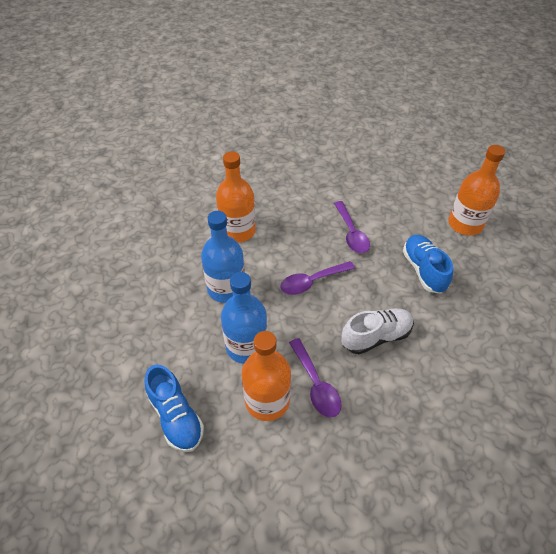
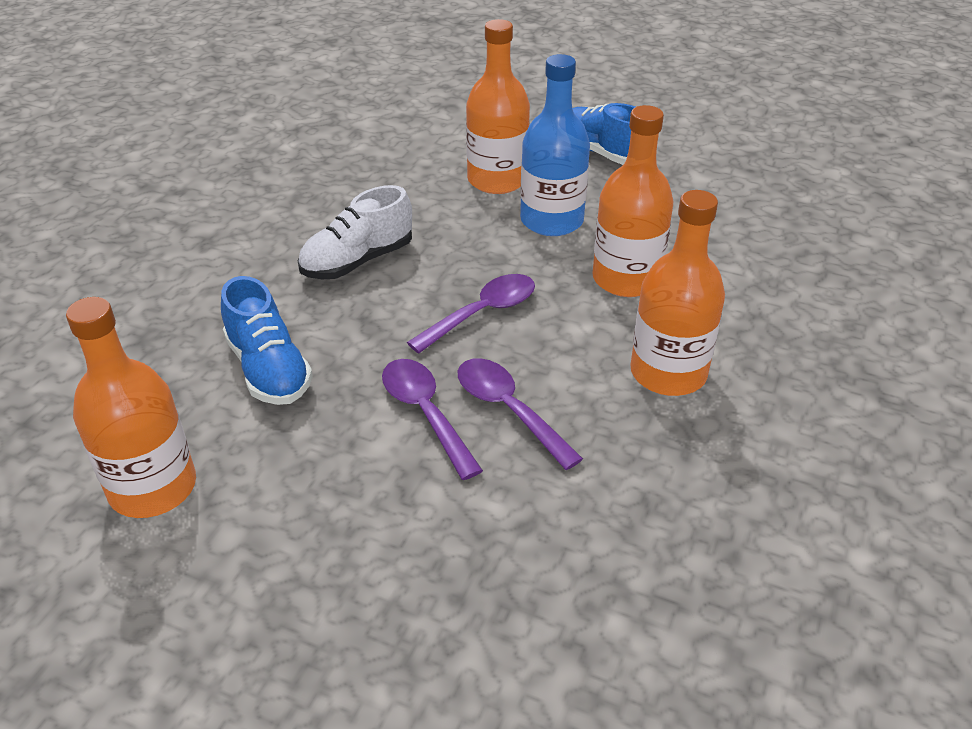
camera: 165 degrees right, 10 degrees down
blue bottle [201,211,245,303] -> orange bottle [593,105,673,297]
purple spoon [289,338,342,418] -> purple spoon moved to [458,358,583,470]

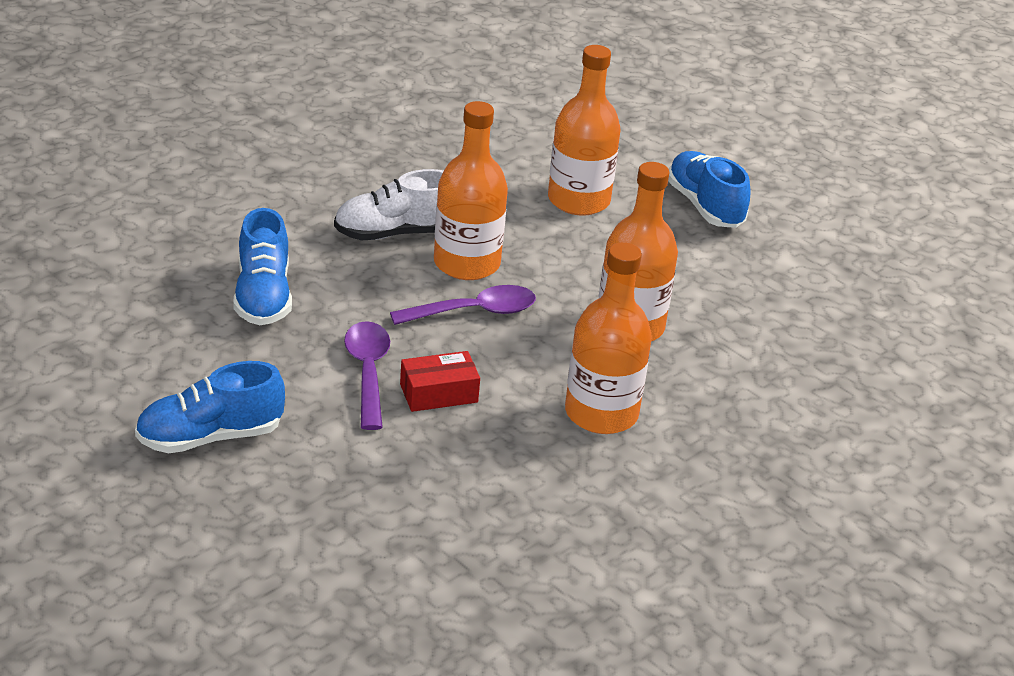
camera: 20 degrees right, 5 degrees down
orange bottle [66,297,196,518] -> orange bottle moved to [434,101,508,280]
purple spoon [458,358,583,470] -> red box [400,351,480,412]
blue bottle [520,54,590,236] -> none
none -> blue shoe [135,361,285,453]

